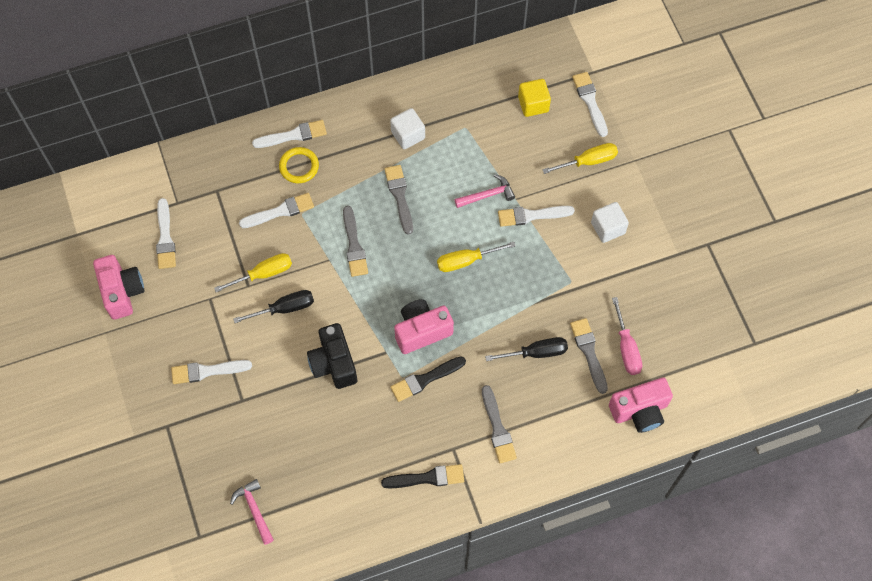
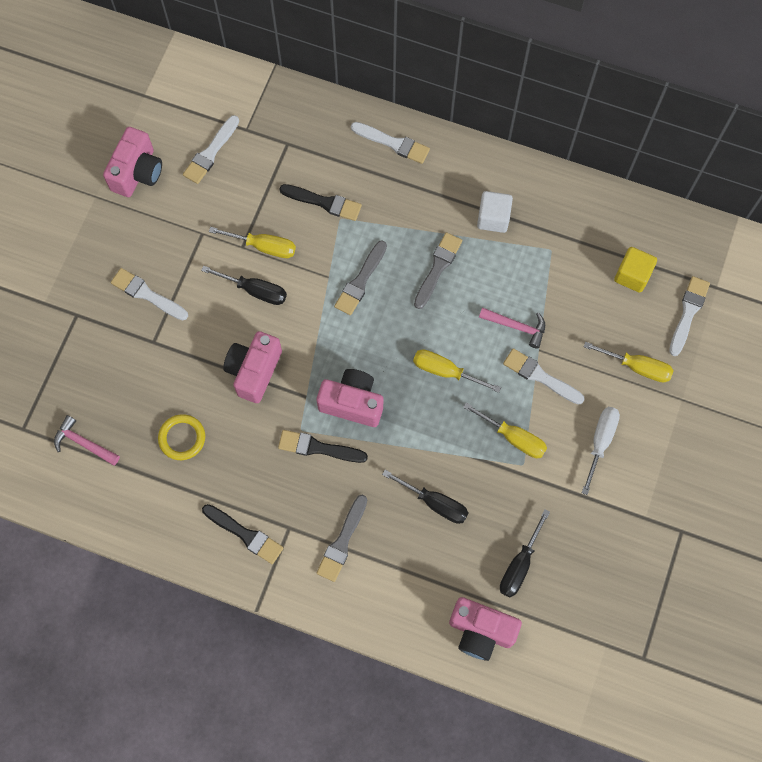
camera: 40 degrees right, 5 degrees up
pink hammer [230,479,274,545] -> pink hammer turned 75 degrees counterclockwise [54,415,120,466]
white brush [239,193,314,228] -> black brush [279,184,362,221]
yellow ring [279,147,319,183] -> yellow ring moved to [158,414,205,460]
black camera [307,323,357,389] -> pink camera [223,331,282,403]
grey brush [570,318,608,394] -> none
white cube [591,202,629,243] -> white screwdriver [582,407,620,495]
pink screwdriver [612,297,642,375] -> black screwdriver [500,509,550,597]
none -> yellow screwdriver [463,402,547,458]

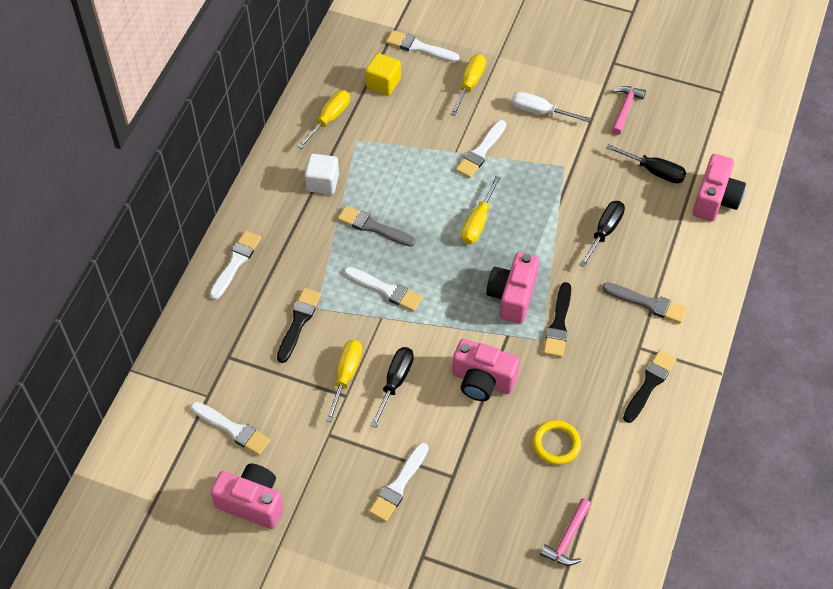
camera: 90 degrees left, 15 degrees down
grey brush [334,240,387,315] -> white brush [344,267,423,312]
yellow screwdriver [463,402,547,458] -> yellow screwdriver moved to [297,90,350,149]
pink hammer [479,308,545,349] -> pink hammer moved to [612,86,646,135]

